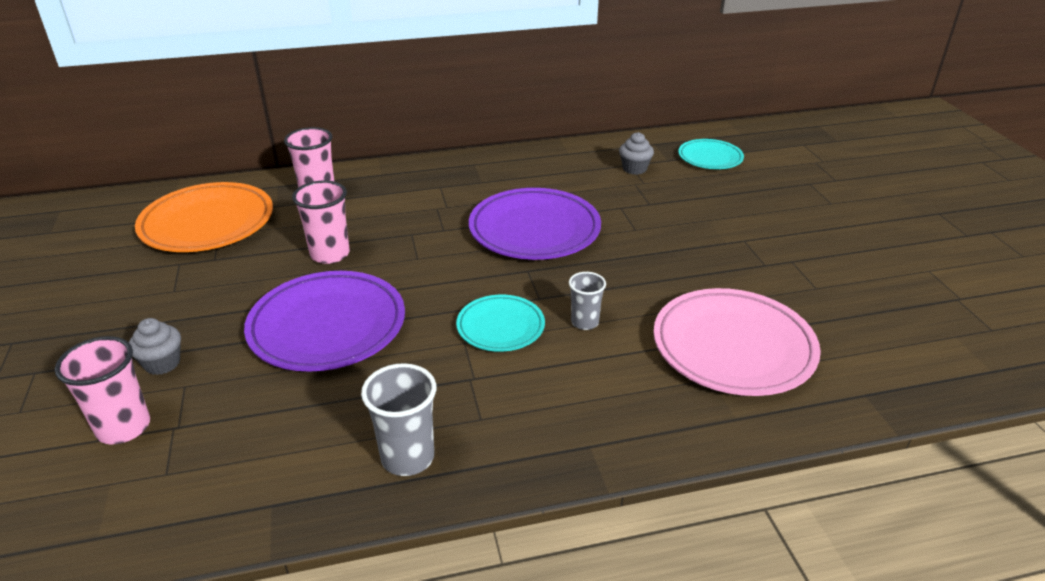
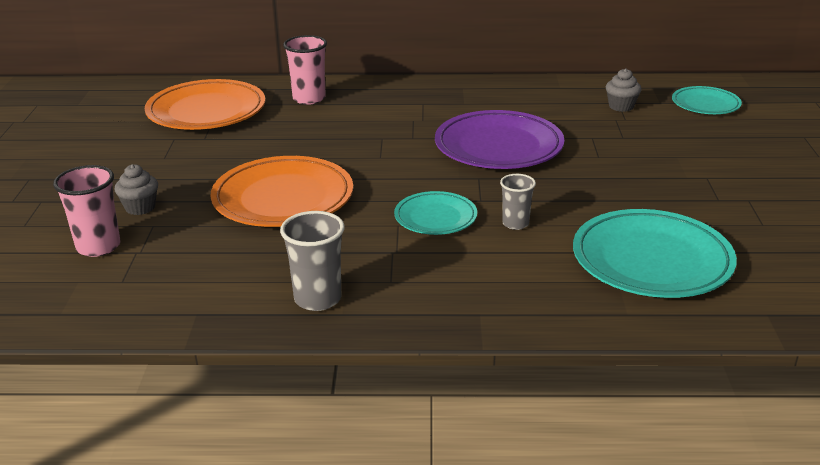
camera: 15 degrees right, 5 degrees down
purple plate [244,271,405,372] -> orange plate [211,156,353,227]
pink cup [292,181,350,264] -> none
pink plate [654,288,821,396] -> turquoise plate [573,209,737,298]

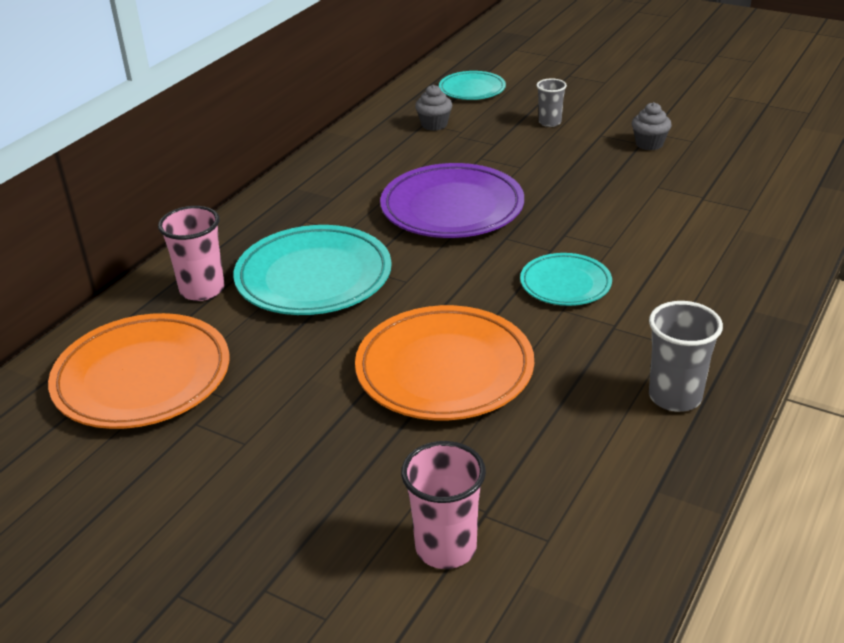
camera: 60 degrees left, 5 degrees up
grey cupcake [115,164,158,215] -> grey cupcake moved to [632,102,672,150]
grey cup [500,174,536,230] -> grey cup moved to [536,78,567,127]
turquoise plate [573,209,737,298] -> turquoise plate moved to [233,225,392,315]

